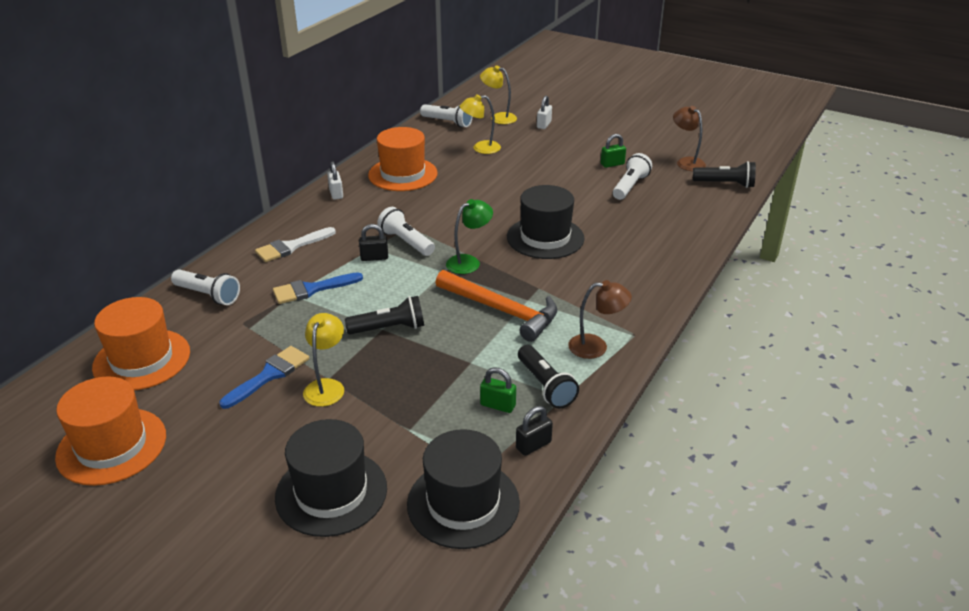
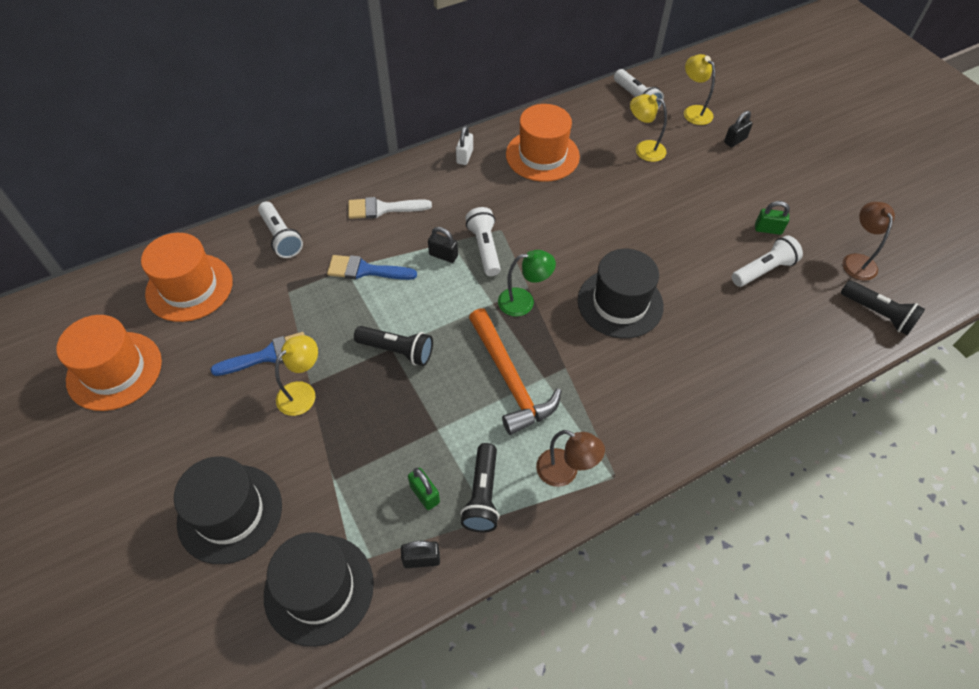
camera: 30 degrees right, 20 degrees up
white padlock [537,95,552,129] -> black padlock [724,111,753,147]

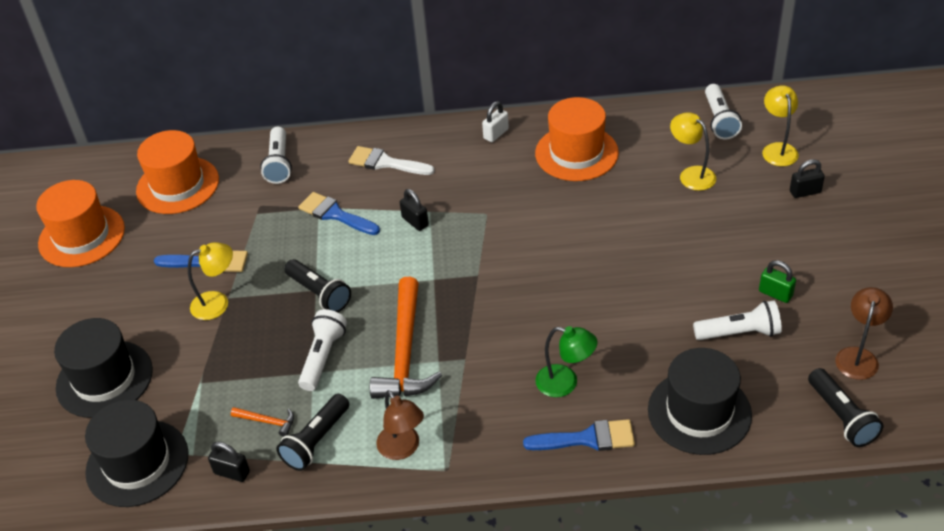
camera: 30 degrees right, 10 degrees down
green padlock [408,468,440,510] -> orange hammer [231,407,294,437]
white flashlight [465,207,501,276] -> white flashlight moved to [298,309,347,391]
green lamp [498,250,556,316] -> green lamp moved to [536,326,597,397]
black hat [578,249,664,339] -> black hat moved to [648,348,752,455]
none -> blue brush [523,419,635,451]

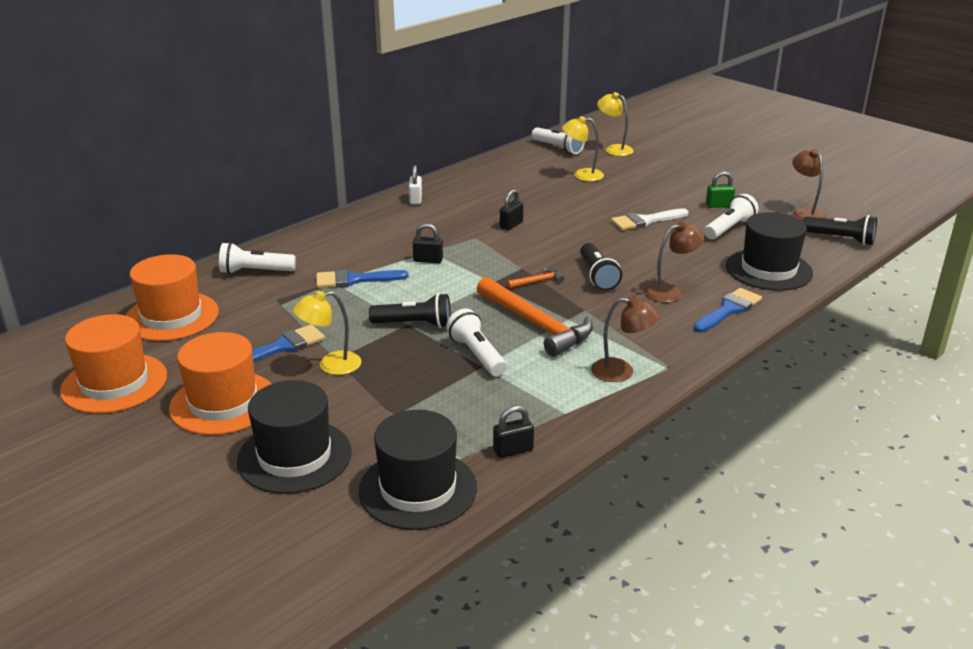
camera: 45 degrees left, 15 degrees down
yellow lamp [188,242,233,320] -> yellow lamp turned 135 degrees counterclockwise [293,291,362,375]
orange hammer [231,407,294,437] -> orange hammer moved to [507,268,564,289]
white flashlight [260,127,292,184] -> white flashlight turned 135 degrees clockwise [219,242,296,274]
black flashlight [276,394,349,471] -> black flashlight moved to [580,243,622,291]
white brush [348,146,435,175] -> white brush moved to [611,208,689,230]
orange hat [535,97,619,181] -> orange hat moved to [169,332,271,435]
green lamp [536,326,597,397] -> brown lamp [645,221,704,303]
black padlock [790,159,825,198] -> black padlock moved to [500,189,523,230]

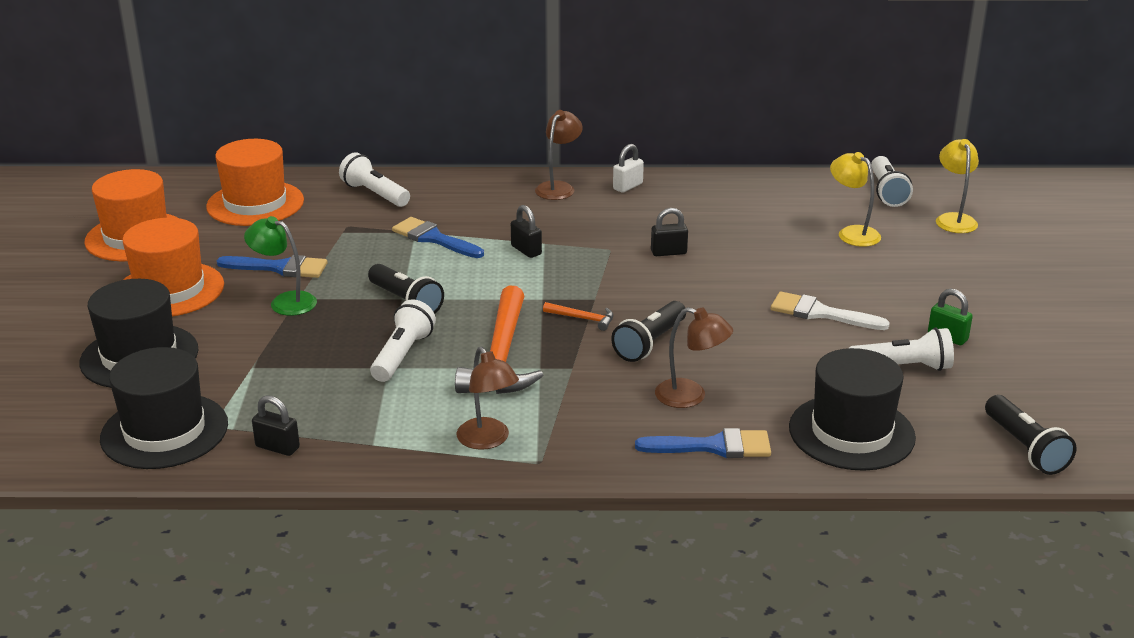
camera: 45 degrees right, 0 degrees up
yellow lamp [293,291,362,375] -> green lamp [244,216,317,316]
brown lamp [792,149,826,221] -> brown lamp moved to [535,110,583,200]

